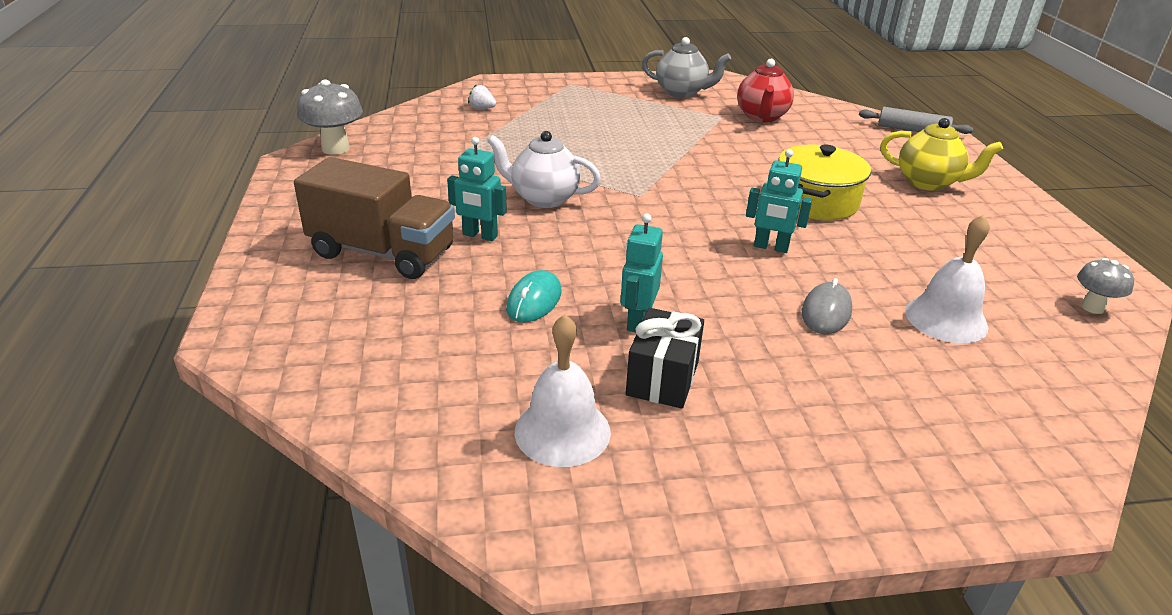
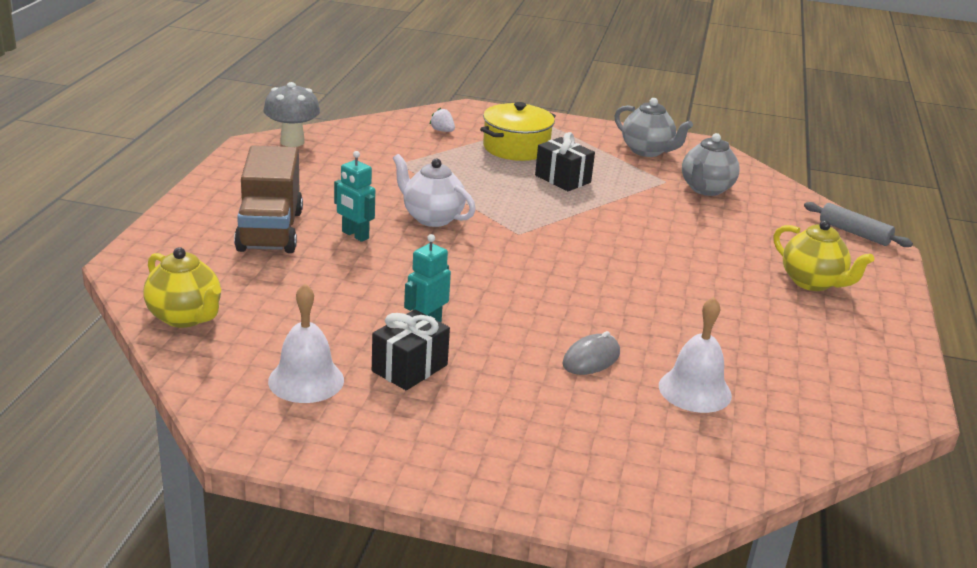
camera: 20 degrees right, 5 degrees down
brown truck [294,157,455,279] -> brown truck turned 45 degrees clockwise [234,145,303,253]
turquoise mouse [506,270,561,323] -> none
red teapot [737,59,794,122] -> grey teapot [682,133,740,196]
turquoise robot [746,149,812,253] -> none
yellow pot [778,145,871,220] -> yellow pot moved to [480,102,556,161]
grey mushroom [1077,258,1134,314] -> none
none -> yellow teapot [144,247,221,328]
none -> black gift [535,132,595,191]

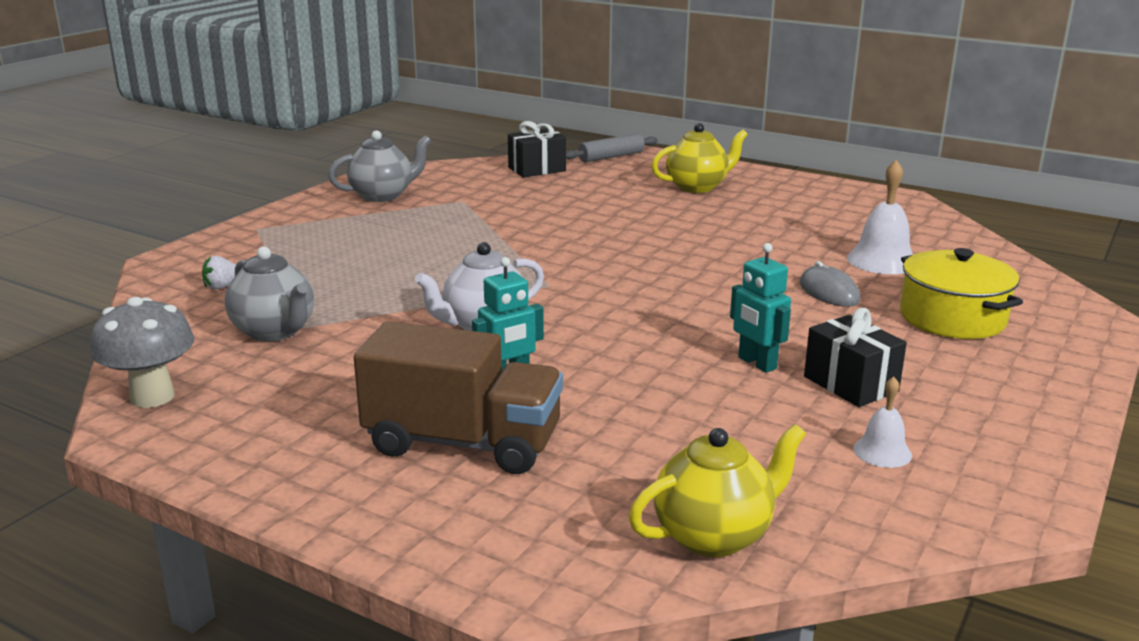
camera: 70 degrees left, 5 degrees down
white bell [268,284,344,403] -> white bell [853,377,912,468], size x0.58
yellow pot [480,102,556,161] -> yellow pot moved to [900,248,1023,339]
black gift [535,132,595,191] -> black gift moved to [508,121,566,178]
grey teapot [682,133,740,196] -> grey teapot moved to [225,246,314,342]

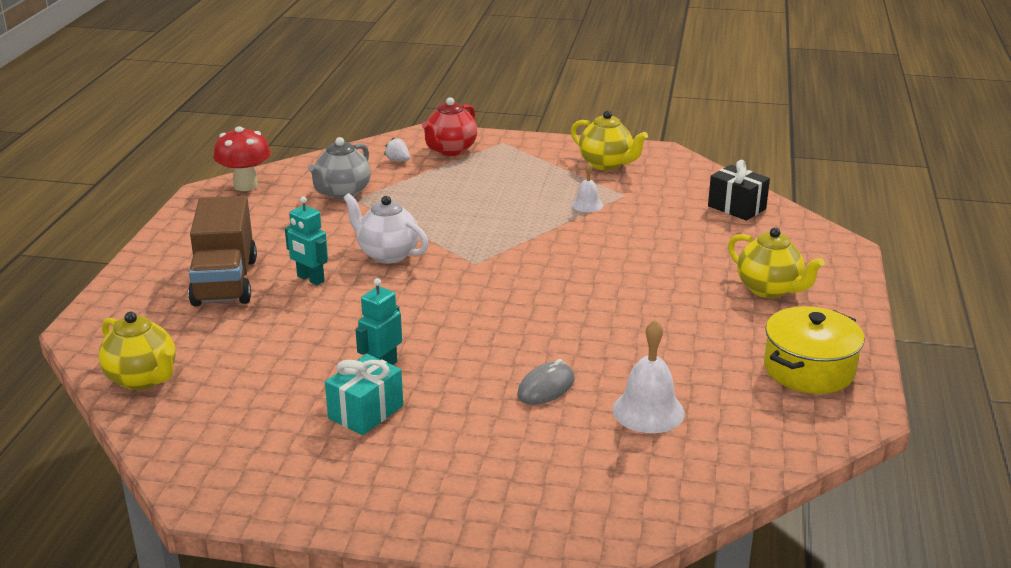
camera: 70 degrees right, 5 degrees up
grey mushroom [90,297,194,408] -> red mushroom [213,126,271,191]
grey teapot [328,131,431,202] -> yellow teapot [571,111,648,170]
grey rolling pin [566,133,658,163] -> none
black gift [804,308,907,407] -> turquoise gift [325,354,403,435]
white bell [853,377,912,468] -> white bell moved to [572,162,603,212]
yellow pot [900,248,1023,339] -> yellow pot moved to [764,306,865,394]
none -> red teapot [422,97,477,156]

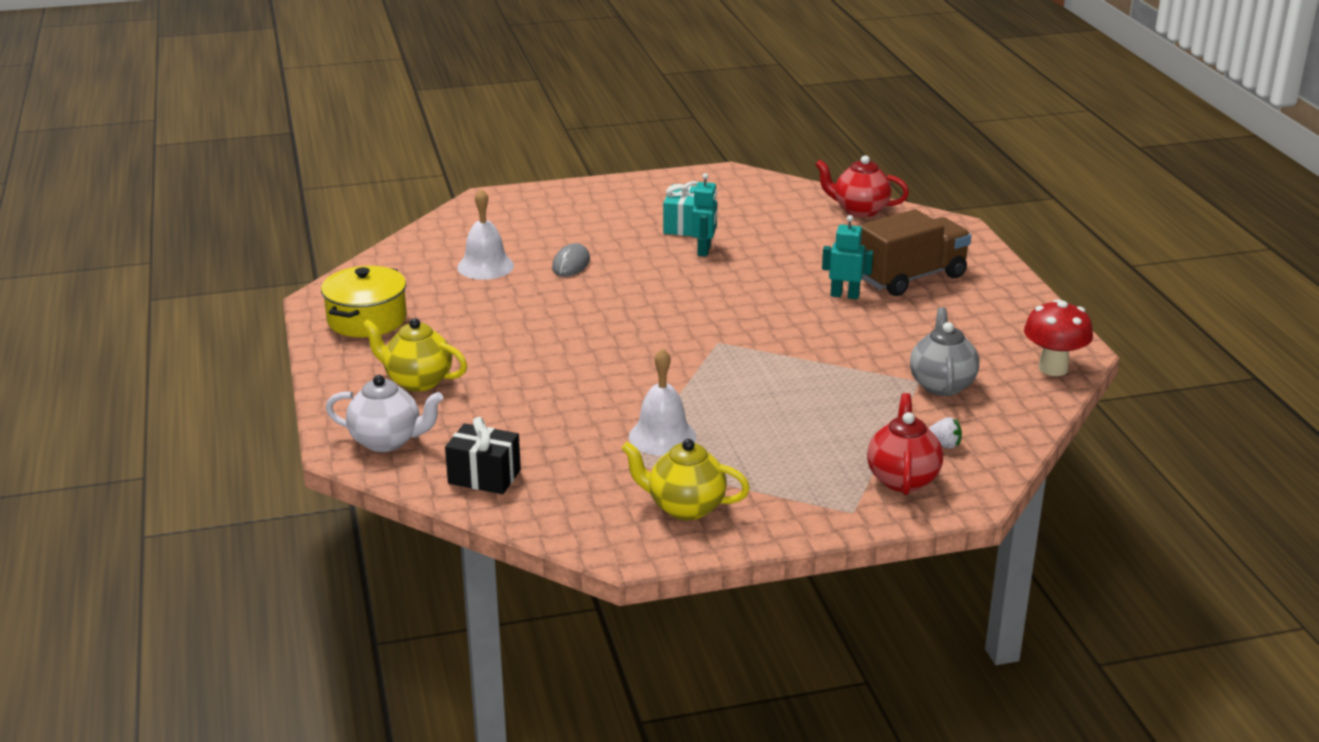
camera: 155 degrees right, 0 degrees up
yellow teapot [99,312,176,390] -> red teapot [815,156,909,217]
brown truck [188,196,257,306] -> brown truck turned 90 degrees clockwise [858,209,971,296]
white teapot [343,193,429,264] -> white teapot moved to [326,375,443,452]
white bell [572,162,603,212] -> white bell [629,348,696,456], size x1.73

